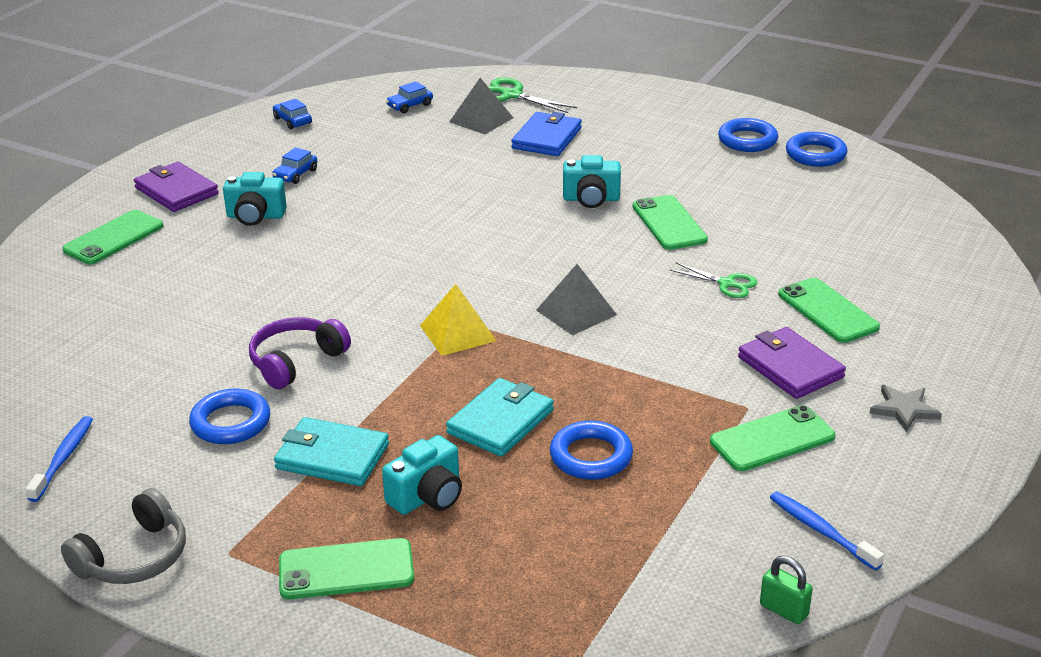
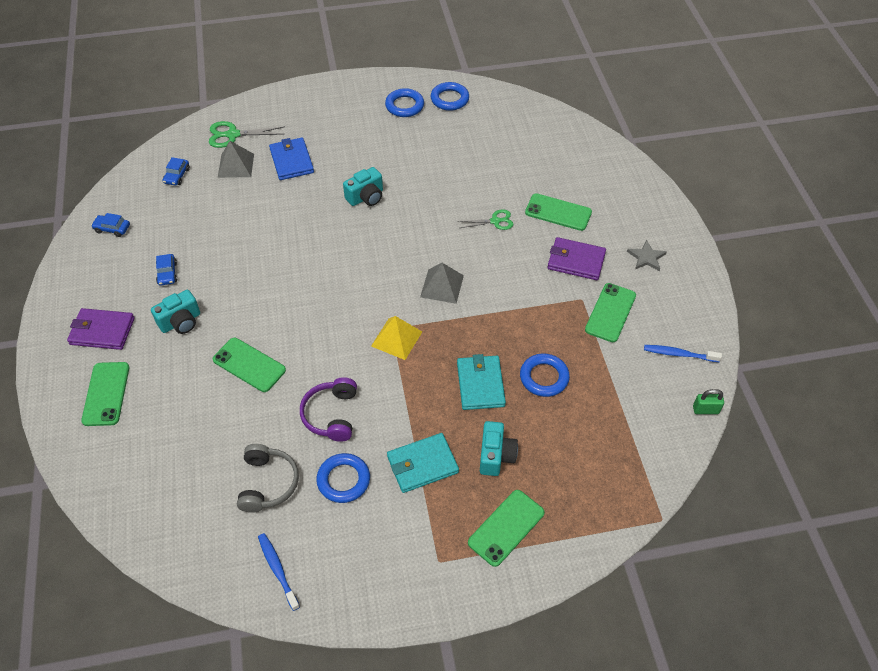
camera: 40 degrees left, 20 degrees up
grey headphones [61,488,186,584] -> grey headphones moved to [237,444,299,513]
green phone [633,195,708,250] -> green phone moved to [213,338,286,392]

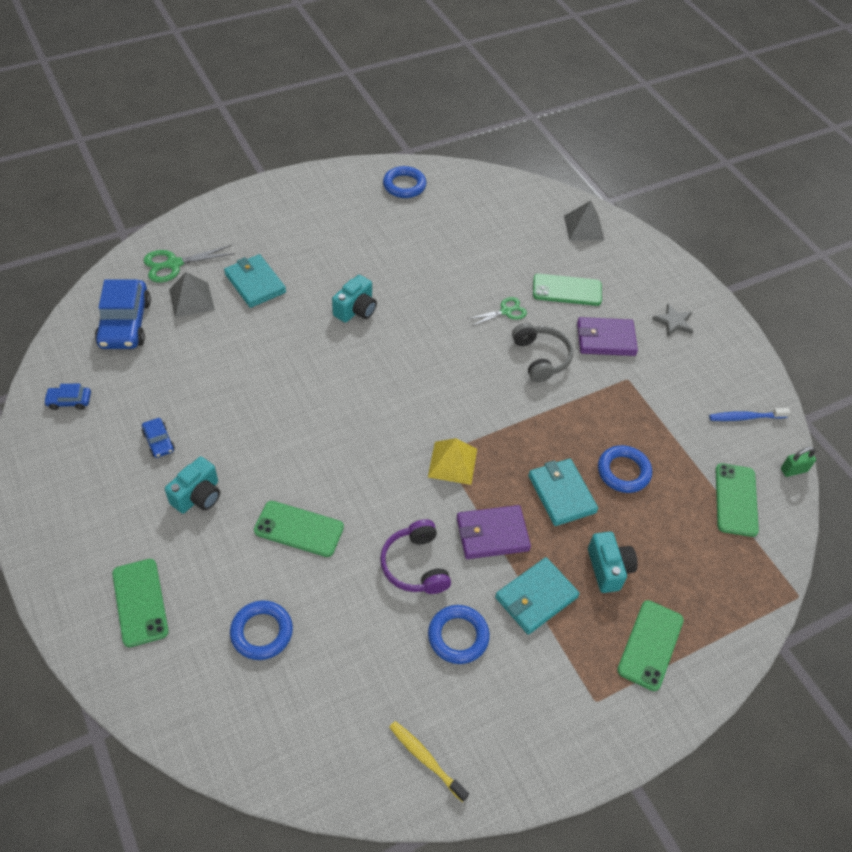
camera: 20 degrees left, 0 degrees up
purple wallet [67,308,135,350] -> purple wallet moved to [457,505,531,559]
blue car [163,157,190,186] -> blue car [95,279,151,349], size x2.09
grey headphones [237,444,299,513] -> grey headphones moved to [512,323,573,382]
blue toothbrush [258,533,300,611] -> yellow toothbrush [389,721,469,802]
blue wallet [269,138,314,180] -> turquoise wallet [224,254,286,308]
blue ring [385,88,424,117] -> blue ring moved to [230,600,293,660]
grey pyramid [420,263,464,304] -> grey pyramid moved to [564,201,604,240]
green phone [585,283,636,342] -> green phone moved to [716,463,759,537]

